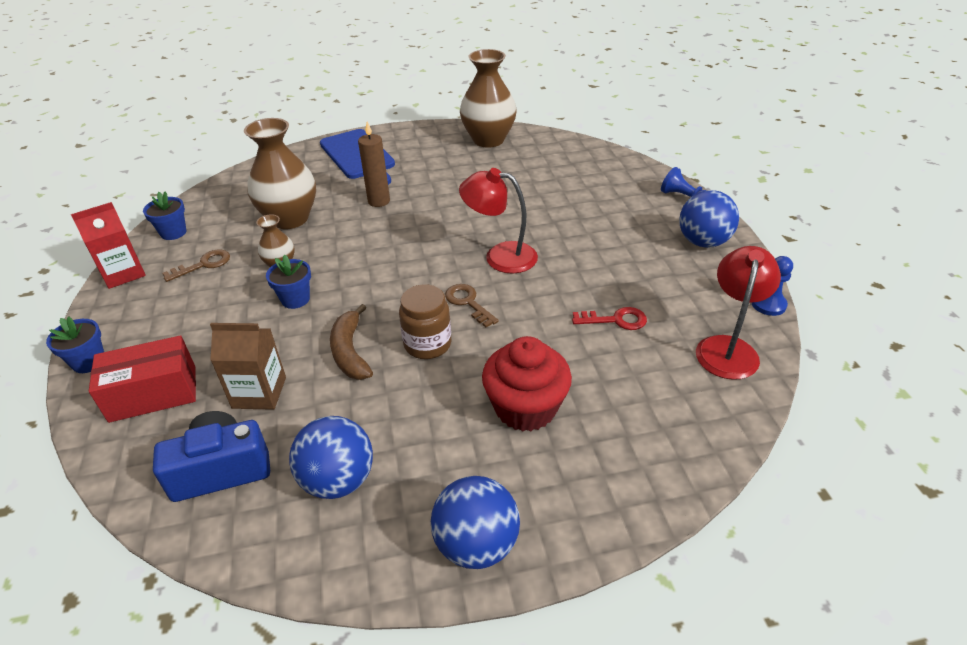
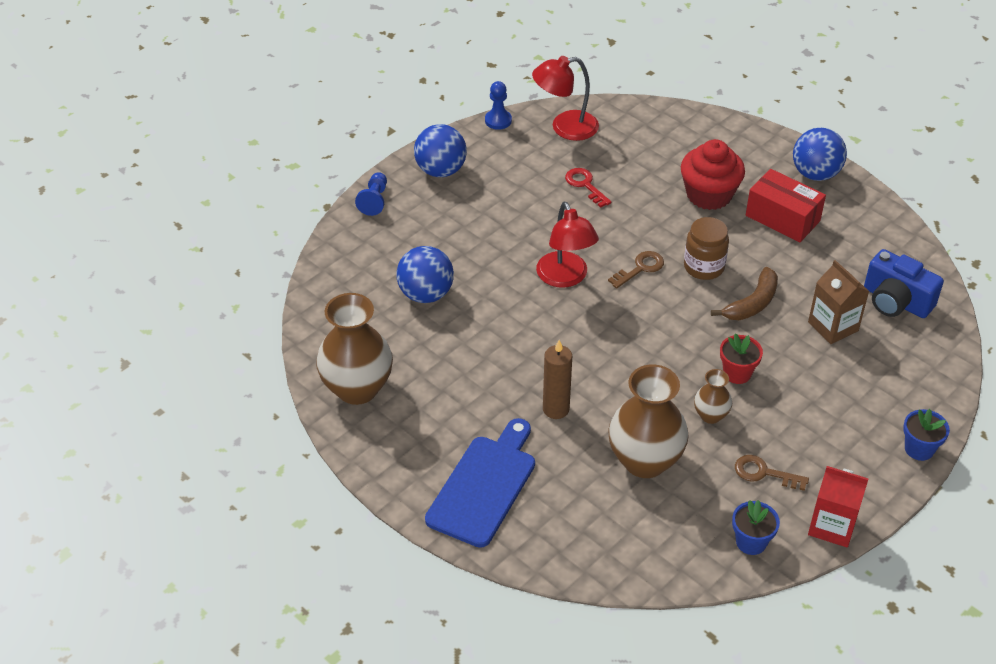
camera: 125 degrees left, 5 degrees up
red box [89,335,196,423] -> red box moved to [746,169,826,242]
blue flower pot [266,255,311,309] -> red flower pot [720,333,763,384]
blue ball [289,416,373,499] -> blue ball moved to [396,246,454,303]
brown key [445,284,499,327] -> brown key turned 150 degrees counterclockwise [608,251,664,289]

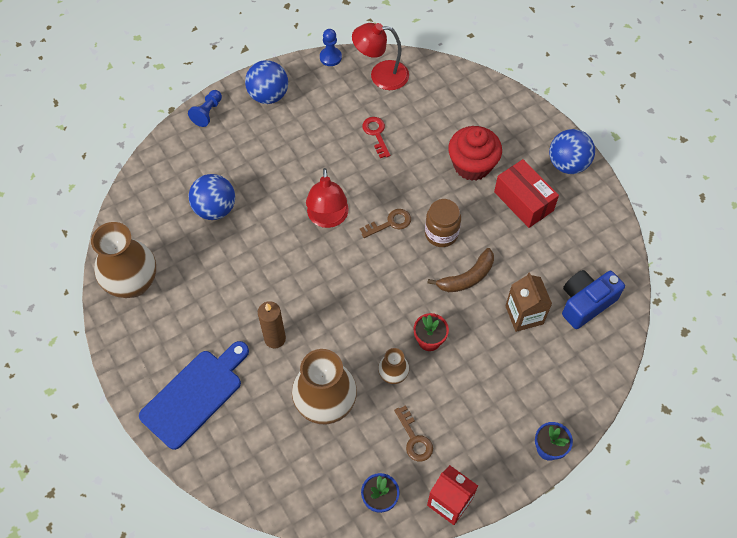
camera: 15 degrees right, 15 degrees up
brown key [735,455,809,491] -> brown key turned 150 degrees counterclockwise [394,405,433,462]
blue camera [864,249,944,318] -> blue camera turned 90 degrees clockwise [562,270,625,329]

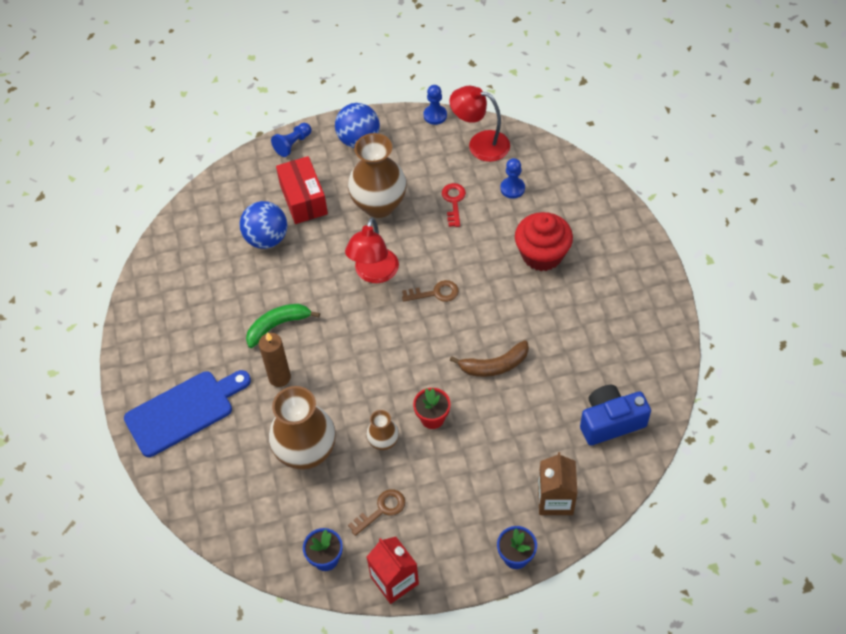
camera: 20 degrees right, 5 degrees down
brown vase [91,222,156,298] -> brown vase moved to [348,133,407,218]
brown key [394,405,433,462] -> brown key turned 120 degrees counterclockwise [348,489,405,536]
brown jar [425,199,461,247] -> none
red box [494,159,559,228] -> red box moved to [276,156,328,224]
brown carton [505,272,552,332] -> brown carton moved to [538,452,578,515]
blue ball [549,129,595,174] -> none
none -> green banana [246,304,320,348]
none -> blue pawn [500,158,525,199]

